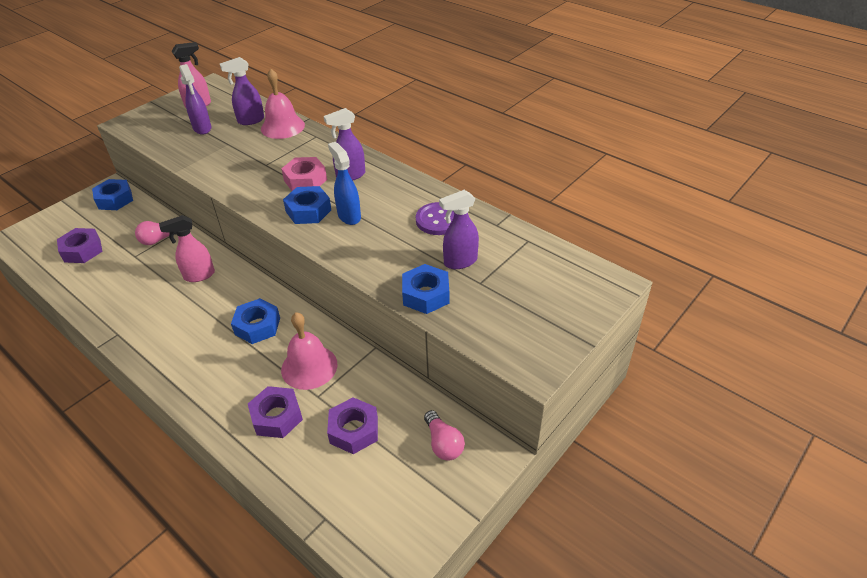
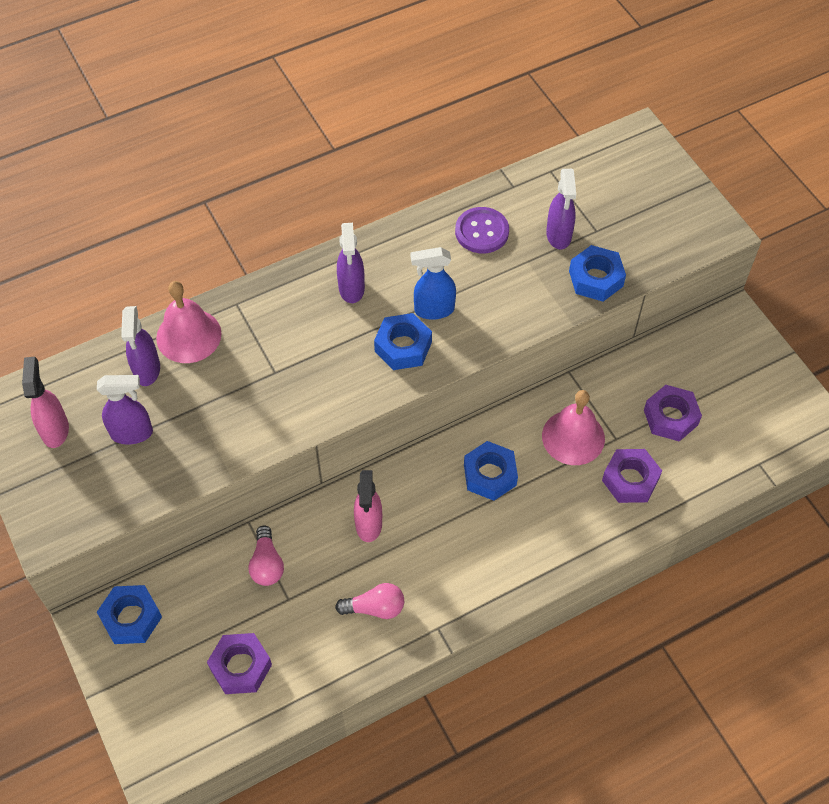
camera: 70 degrees left, 15 degrees up
pink nut [281,157,327,191] -> none
pink light bulb [424,410,465,461] -> pink light bulb moved to [335,583,404,619]

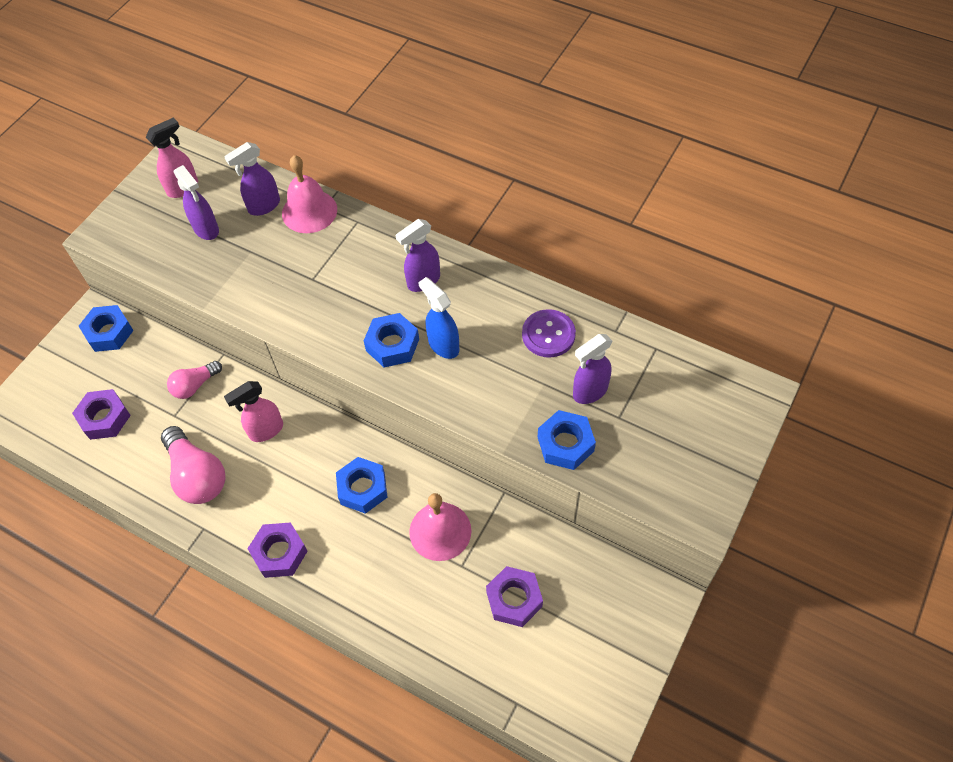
camera: 60 degrees right, 0 degrees up
pink light bulb [335,583,404,619] -> pink light bulb [161,426,226,504], size x1.66
purple nut [602,449,662,503] -> purple nut moved to [247,522,308,578]

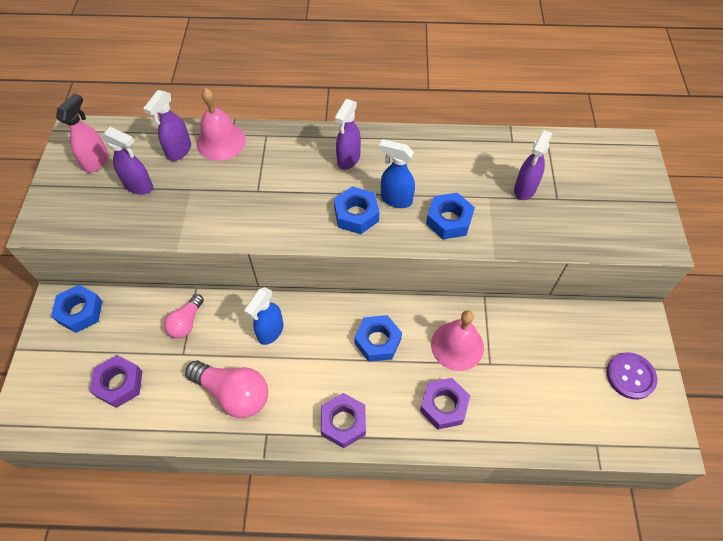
camera: 30 degrees left, 0 degrees up
pink spray bottle [224,381,283,442] -> blue spray bottle [244,287,283,345]
purple nut [486,566,543,627] -> purple nut moved to [420,378,470,430]
purple button [522,309,576,357] -> purple button moved to [606,352,657,400]
blue nut [538,410,596,470] -> blue nut moved to [426,193,475,239]

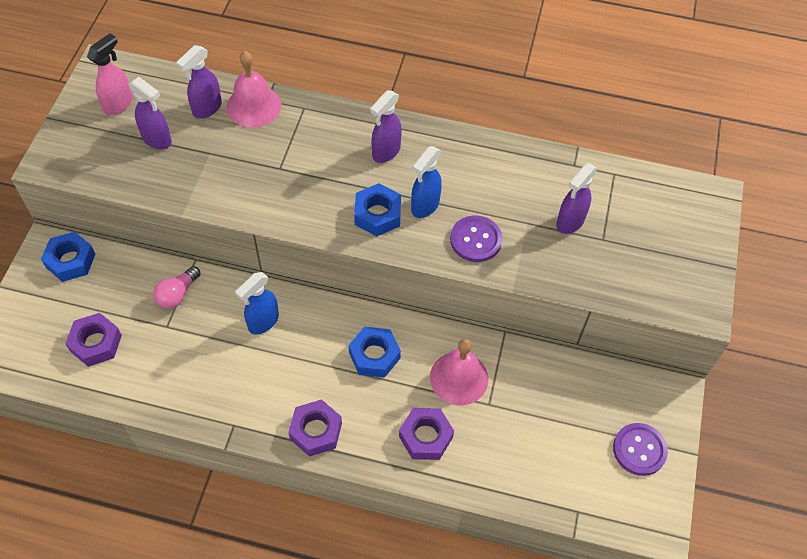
camera: 10 degrees right, 0 degrees up
pink light bulb [185,361,268,418] -> none
blue spray bottle [379,139,415,208] -> blue spray bottle turned 90 degrees counterclockwise [411,146,442,218]
blue nut [426,193,475,239] -> purple button [450,216,502,262]

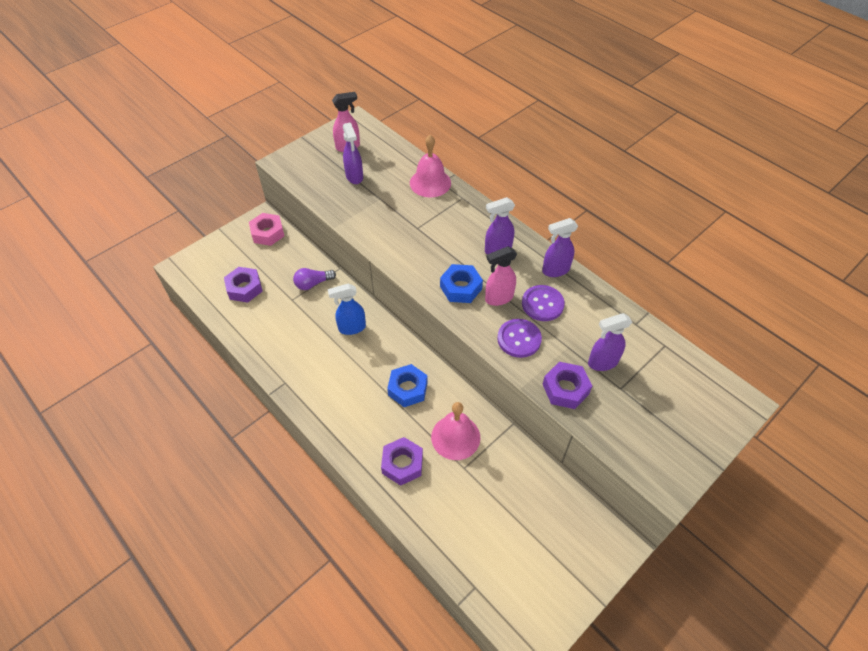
camera: 35 degrees right, 5 degrees down
blue nut [41,232,95,282] -> pink nut [249,213,284,246]
pink light bulb [153,266,201,309] -> purple light bulb [293,268,336,290]
purple spray bottle [176,45,222,119] -> purple spray bottle moved to [542,218,578,277]
purple nut [288,399,342,457] -> purple nut moved to [543,362,592,409]
blue spray bottle [411,146,442,218] -> pink spray bottle [485,246,517,306]
purple button [613,423,668,476] -> purple button moved to [522,285,565,321]

